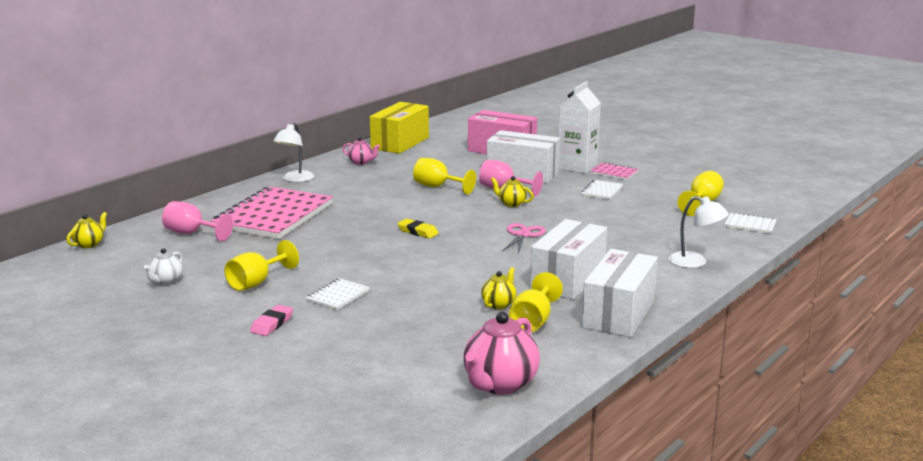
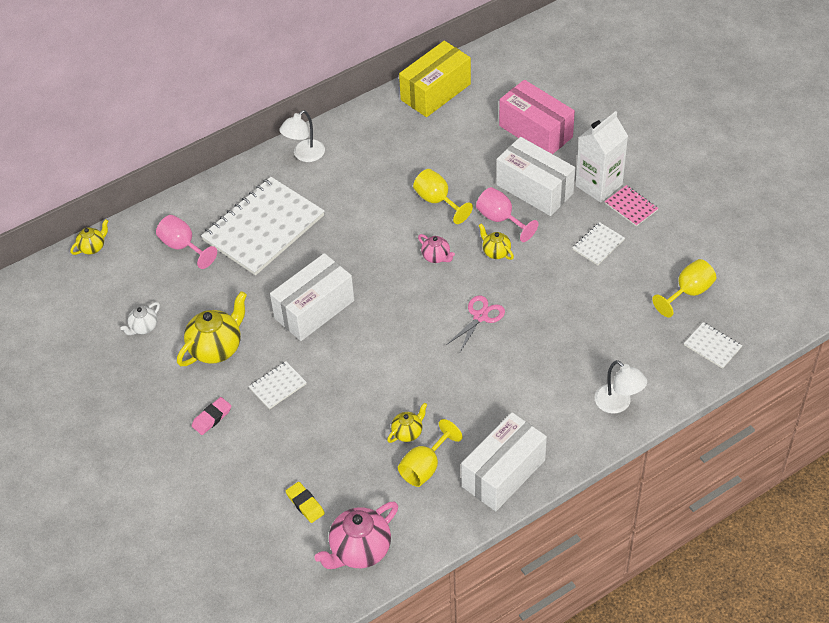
camera: 20 degrees right, 30 degrees up
pink notebook [211,186,333,239] -> white notebook [201,177,324,275]
yellow goblet [225,240,299,291] -> yellow teapot [177,291,247,366]
pink teapot [342,137,380,165] -> pink teapot moved to [418,234,455,263]
yellow eraser [397,219,439,238] -> yellow eraser moved to [286,482,325,523]
white box [530,219,607,300] -> white box moved to [270,253,354,341]

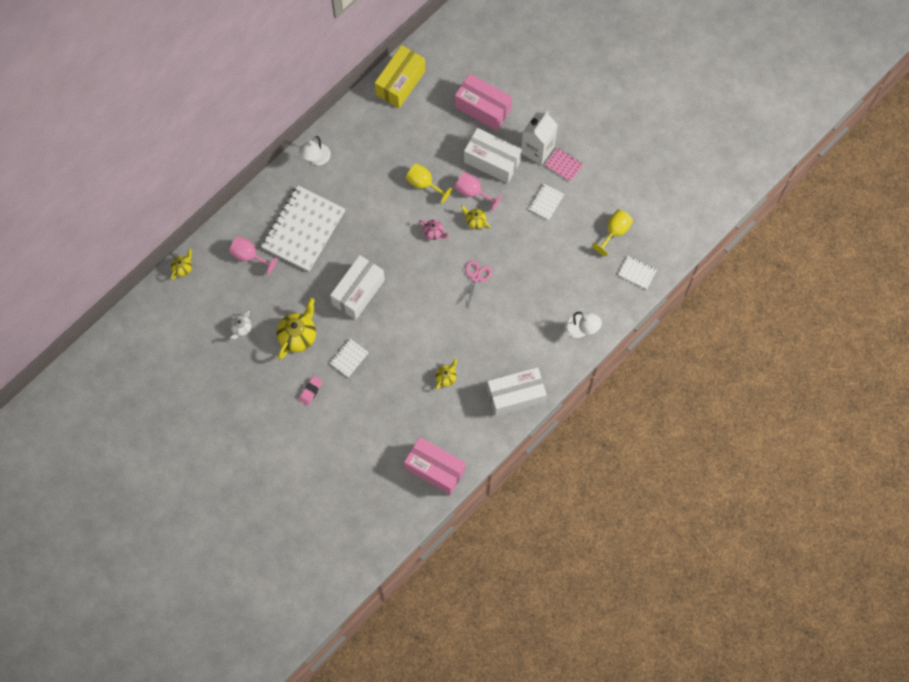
camera: 15 degrees left, 20 degrees up
yellow eraser [286,482,325,523] -> none
pink teapot [314,502,398,569] -> pink box [404,437,466,495]
yellow goblet [398,419,462,487] -> none
white box [461,412,547,511] -> white box turned 45 degrees clockwise [487,367,547,417]

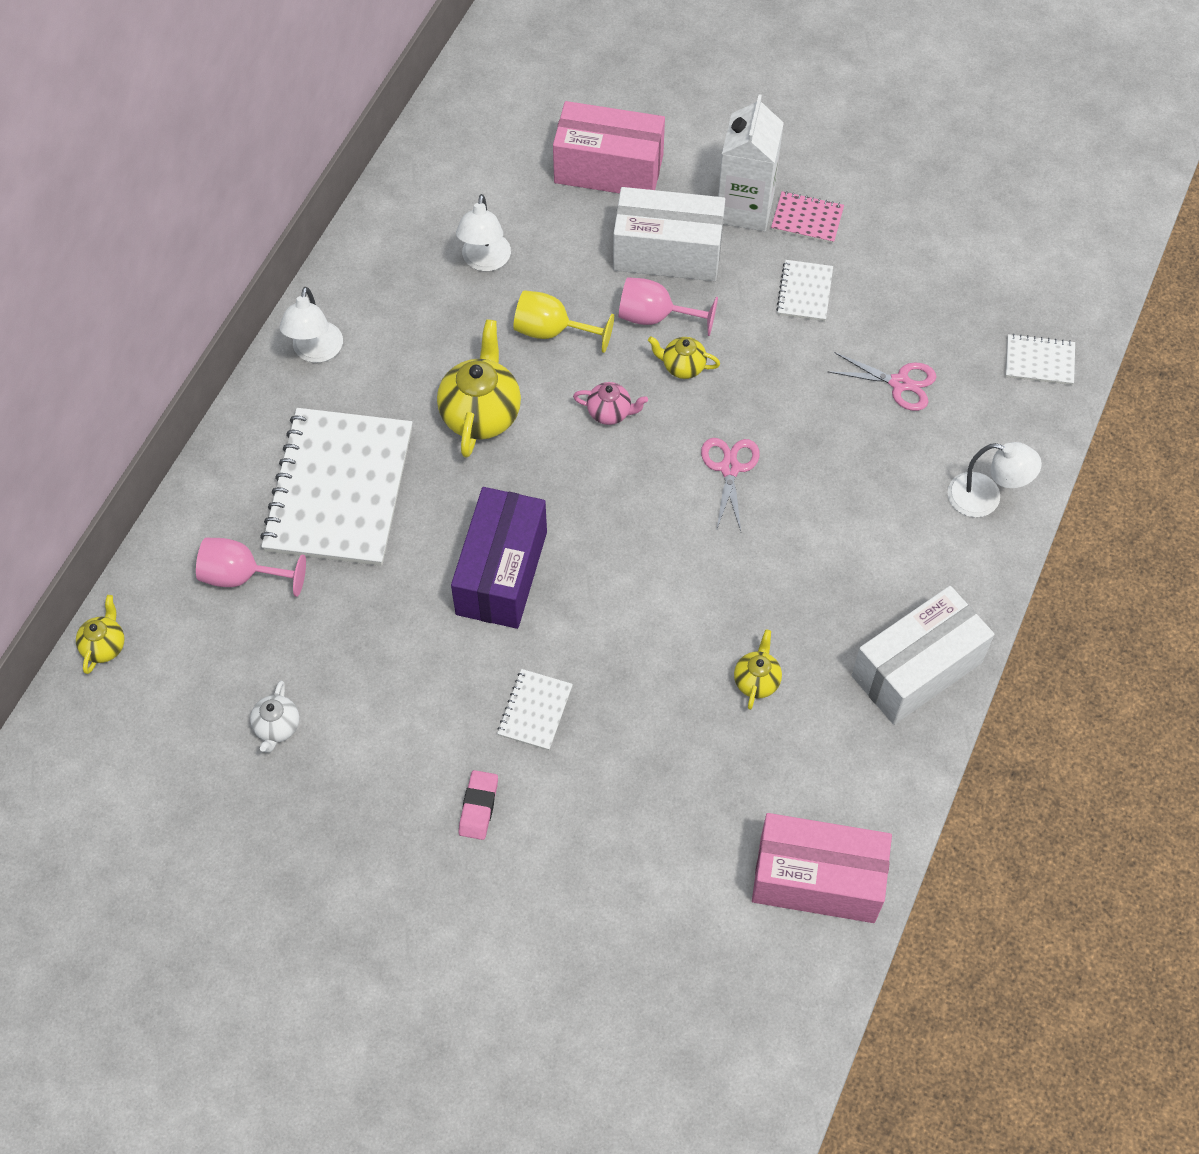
camera: 20 degrees left, 10 degrees down
yellow teapot [276,298,316,360] -> yellow teapot moved to [437,319,521,458]
white box [330,255,385,320] -> purple box [451,487,547,629]
yellow box [375,45,425,108] -> none
yellow goblet [592,210,633,256] -> none
none -> white lamp [456,194,511,271]
none -> pink scissors [827,352,936,411]

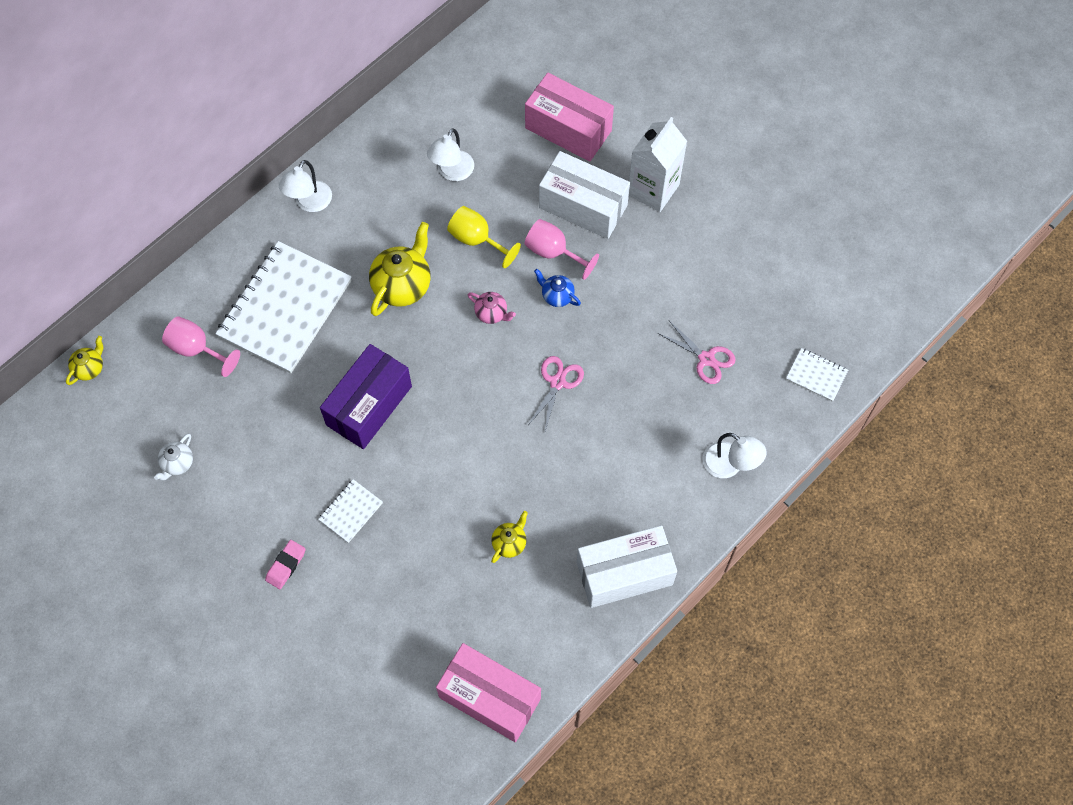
camera: 20 degrees right, 5 degrees up
yellow teapot [648,336,720,379] -> blue teapot [534,269,581,307]
pink notebook [771,191,844,243] -> none
white notebook [776,260,833,321] -> none

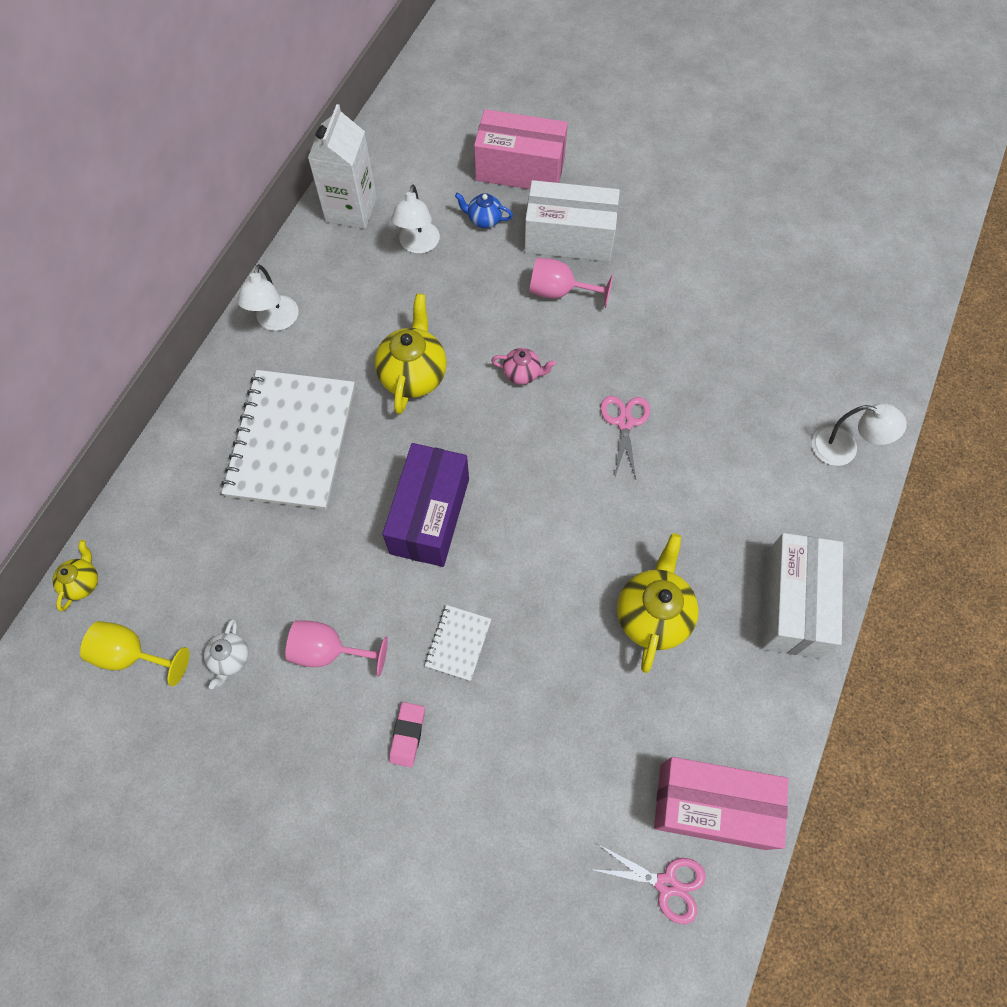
camera: 20 degrees left, 0 degrees up
pink goblet [162,316,240,377] -> pink goblet moved to [285,620,388,676]
yellow goblet [447,206,521,268] -> yellow goblet moved to [80,621,189,686]
yellow teapot [491,511,528,563] -> yellow teapot [617,533,699,673], size x1.87
blue teapot [534,269,581,307] -> blue teapot moved to [455,193,513,228]
white box [577,525,677,608] -> white box turned 45 degrees counterclockwise [762,533,843,658]
white carton [629,117,687,212] -> white carton moved to [308,104,377,229]
pink scissors [658,322,736,384] -> pink scissors moved to [590,844,706,924]
white notebook [786,348,848,401] -> none

